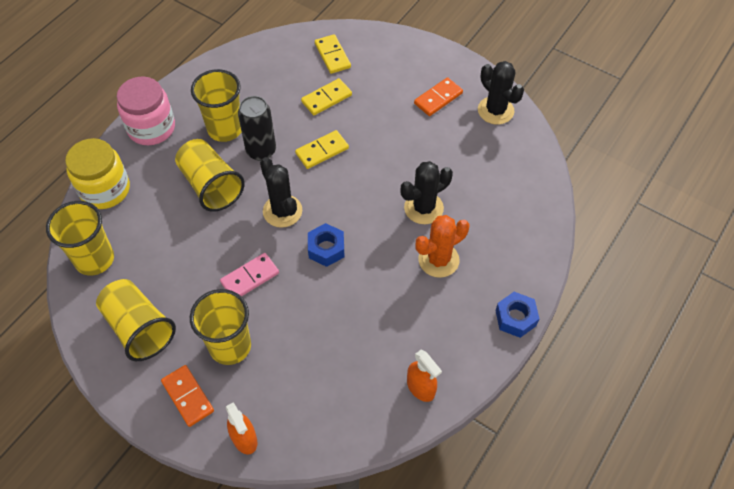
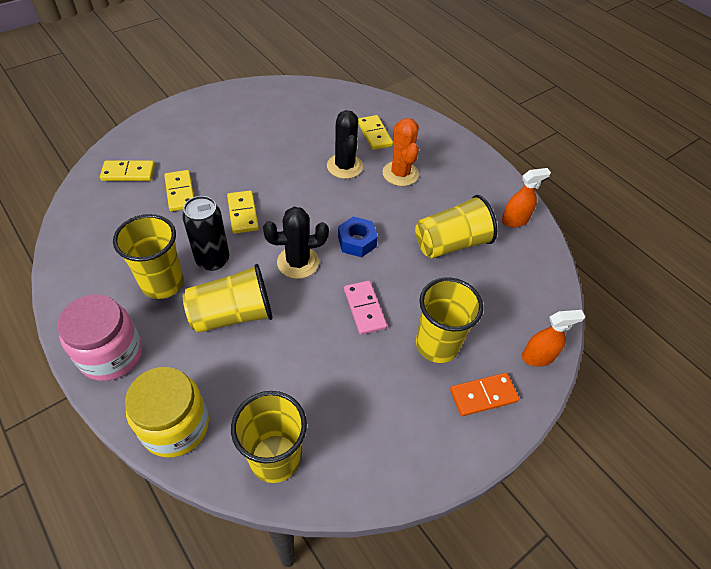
camera: 75 degrees left, 5 degrees down
yellow cup [96,279,176,361] -> yellow cup moved to [415,195,497,258]
orange domino [414,77,463,116] -> none
black cactus [478,61,524,124] -> none
blue nut [495,292,540,338] -> none
none -> yellow domino [358,115,393,150]

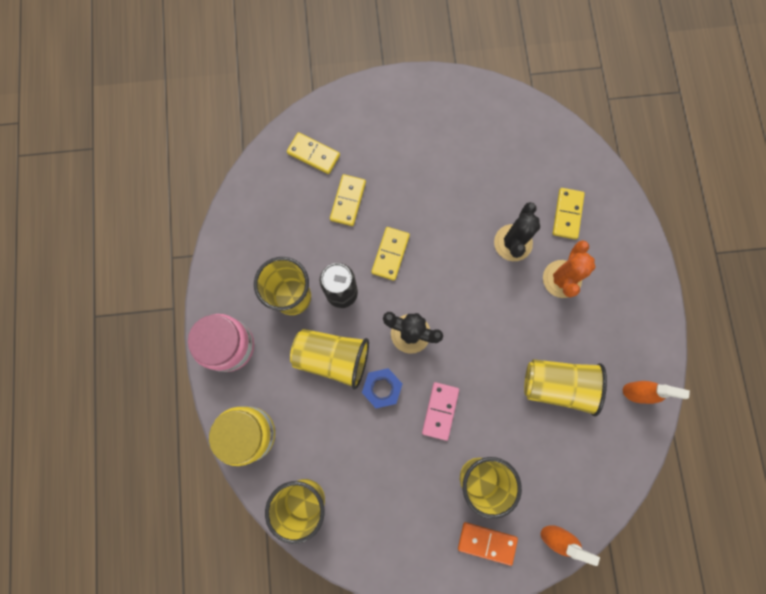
camera: 35 degrees right, 25 degrees up
blue nut [338,216,378,257] -> blue nut moved to [362,368,402,408]

